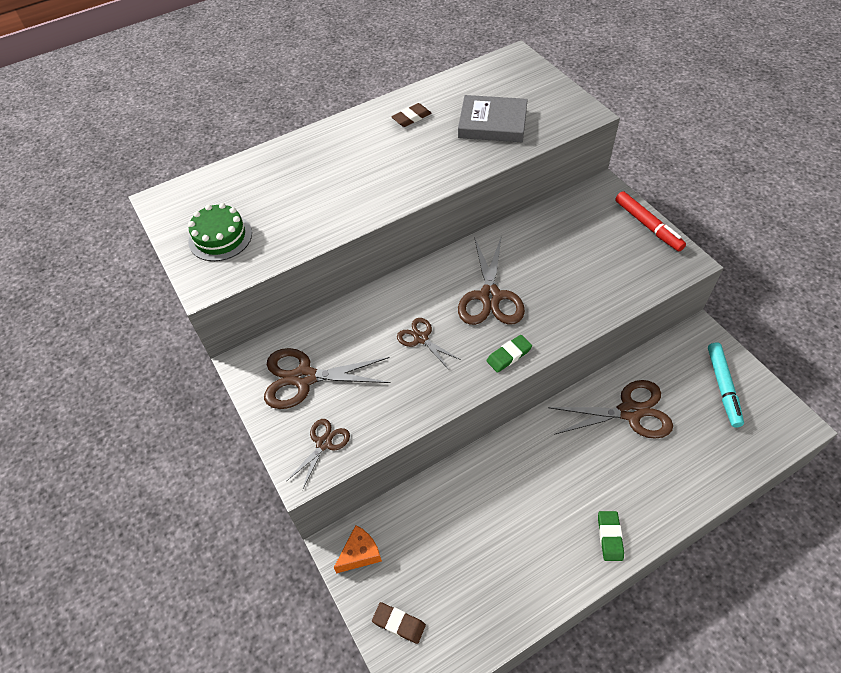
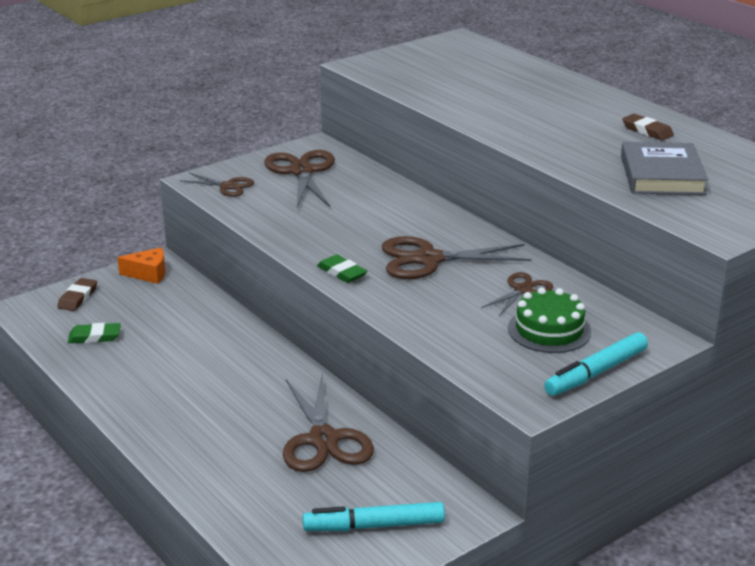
camera: 80 degrees right, 25 degrees down
green cake [188,203,252,261] -> green cake moved to [508,288,591,353]
orange cheese [334,525,382,573] -> orange cheese turned 45 degrees counterclockwise [117,247,165,284]
brown scissors [397,318,461,370] -> brown scissors moved to [481,272,553,316]
green eraser [598,511,624,561] -> green eraser moved to [68,323,121,343]
red marker [615,191,686,251] -> turquoise marker [544,332,648,396]

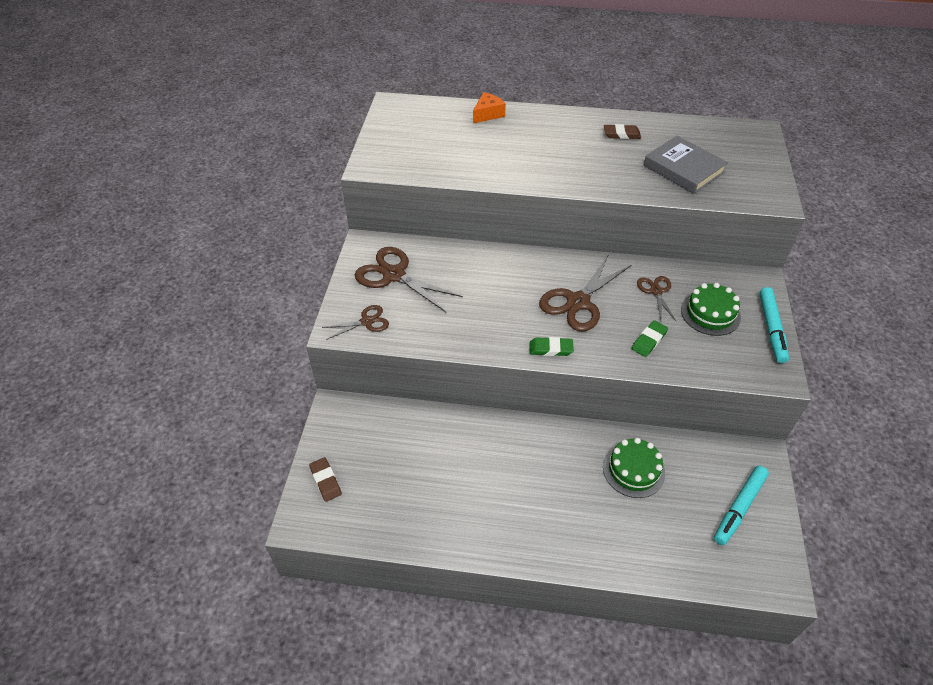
camera: 45 degrees left, 20 degrees up
green eraser [68,323,121,343] -> green eraser moved to [632,320,668,357]
orange cheese [117,247,165,284] -> orange cheese moved to [473,92,506,123]
brown scissors [283,375,374,472] -> green cake [603,438,665,498]

